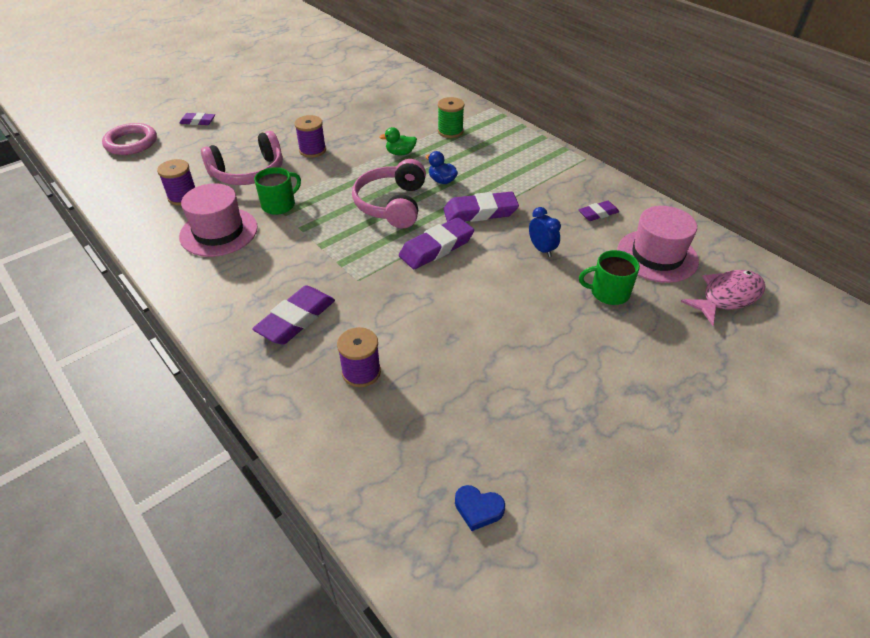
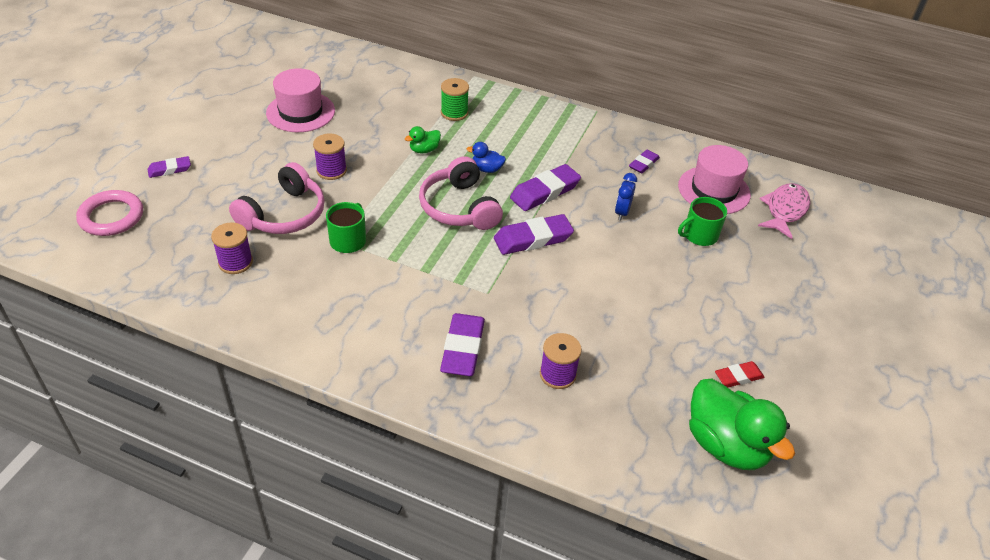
camera: 30 degrees left, 0 degrees up
pink hat [179,183,258,257] -> pink hat moved to [266,68,335,132]
purple eraser [399,217,474,269] -> purple eraser turned 45 degrees clockwise [494,214,574,255]
blue heart [455,485,505,531] -> green duck [689,379,795,470]
blue clock [529,207,561,257] -> blue clock turned 105 degrees counterclockwise [615,173,637,221]
none -> red eraser [715,361,764,387]

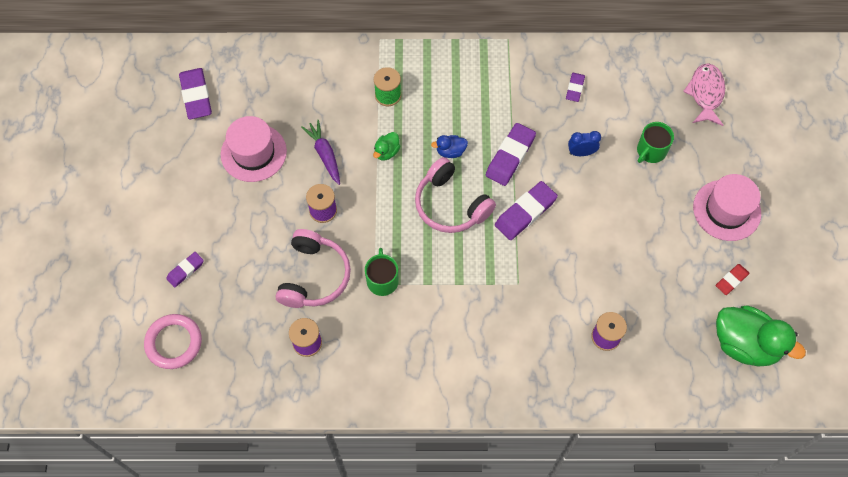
camera: 20 degrees left, 20 degrees up
purple eraser [440,313,485,376] -> purple eraser moved to [179,68,212,119]
blue clock [615,173,637,221] -> blue clock turned 90 degrees clockwise [568,131,601,156]
pink hat [678,145,751,214] -> pink hat moved to [693,174,761,241]
none -> purple carrot [302,120,340,185]

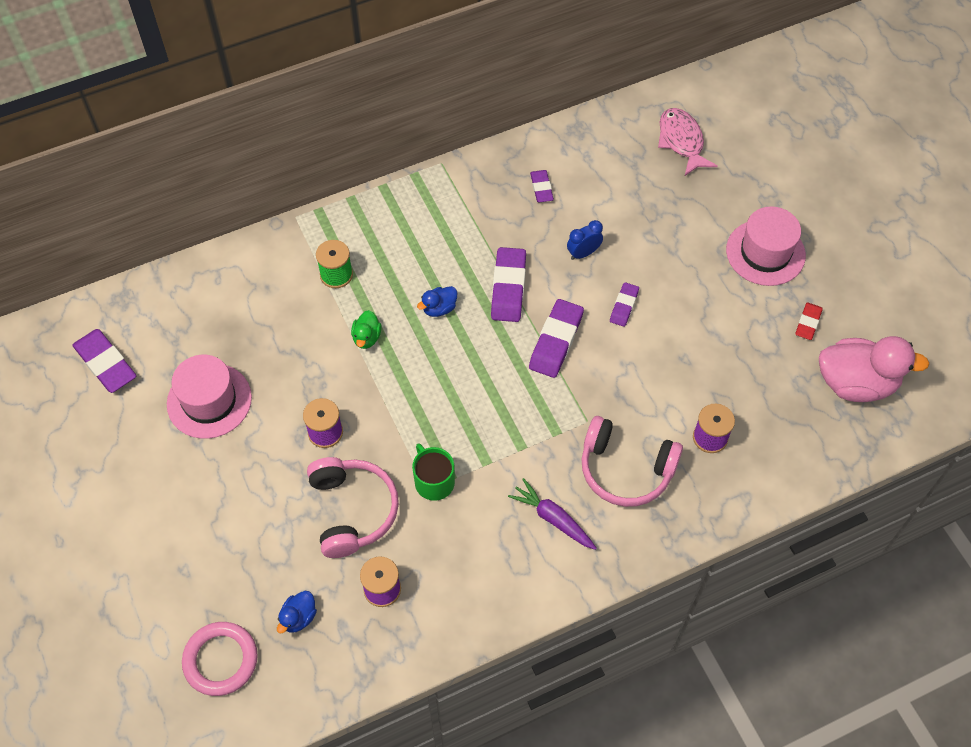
camera: 25 degrees left, 5 degrees down
purple eraser [166,252,204,288] -> purple eraser moved to [610,282,639,327]
purple carrot [302,120,340,185] -> purple carrot moved to [508,478,597,550]
pink headphones [415,157,496,233] -> pink headphones moved to [582,416,683,507]
green mug [637,122,674,163] -> none
green duck [716,305,806,366] -> pink duck [819,336,930,402]
none -> blue duck [277,591,317,633]

